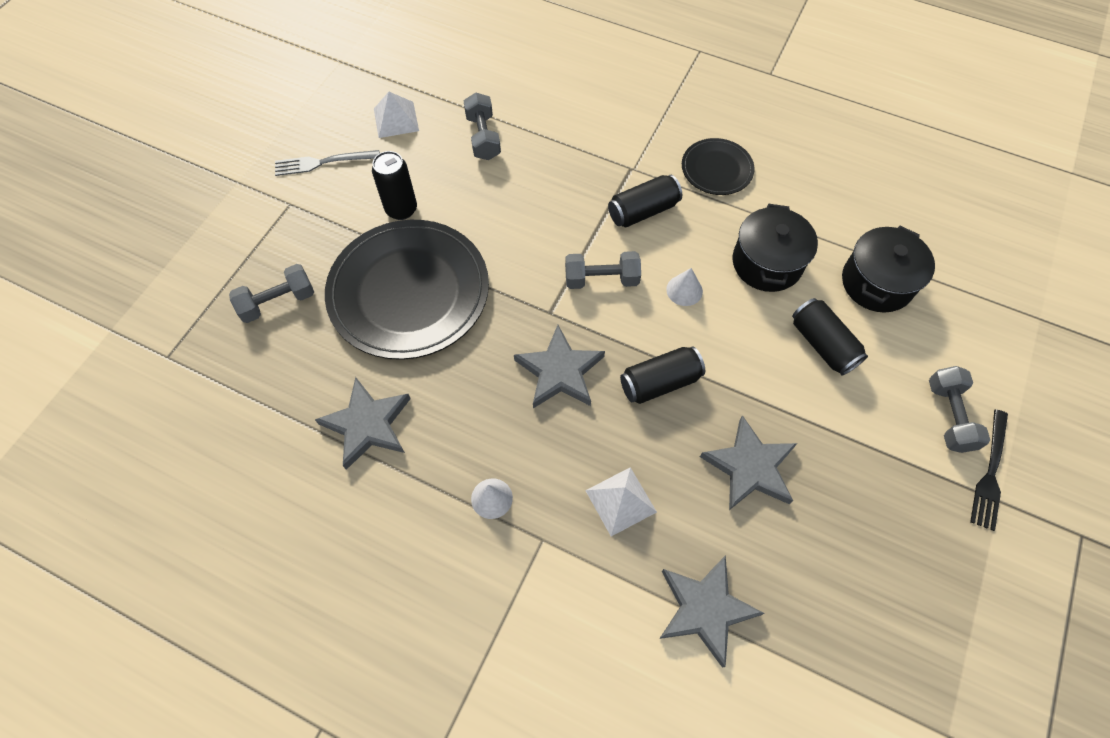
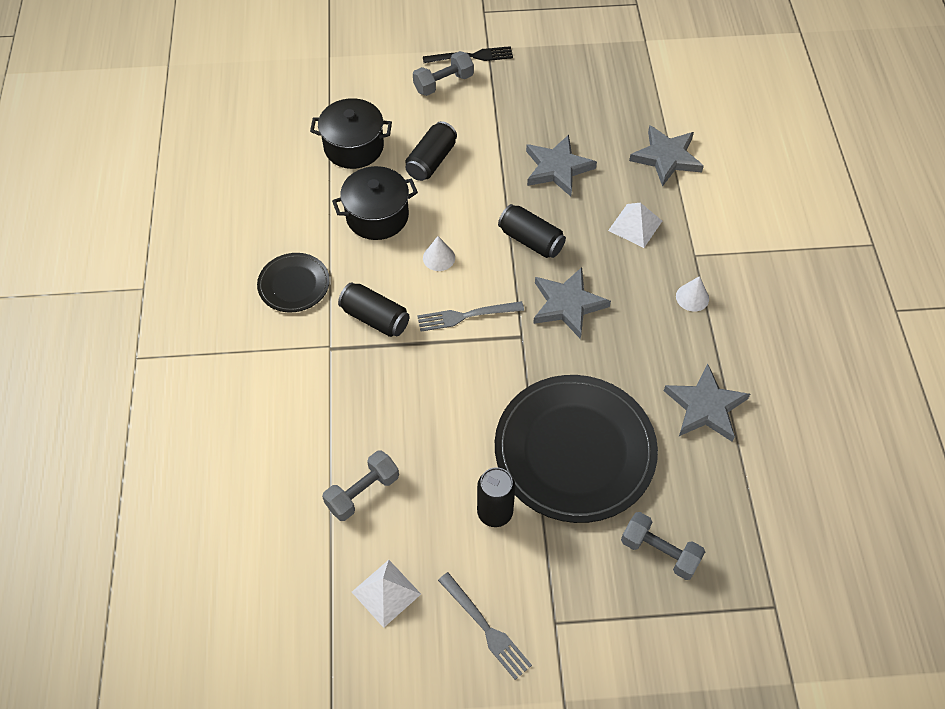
camera: 120 degrees left, 5 degrees down
grey dumbbell [565,251,641,289] -> grey fork [417,301,524,332]

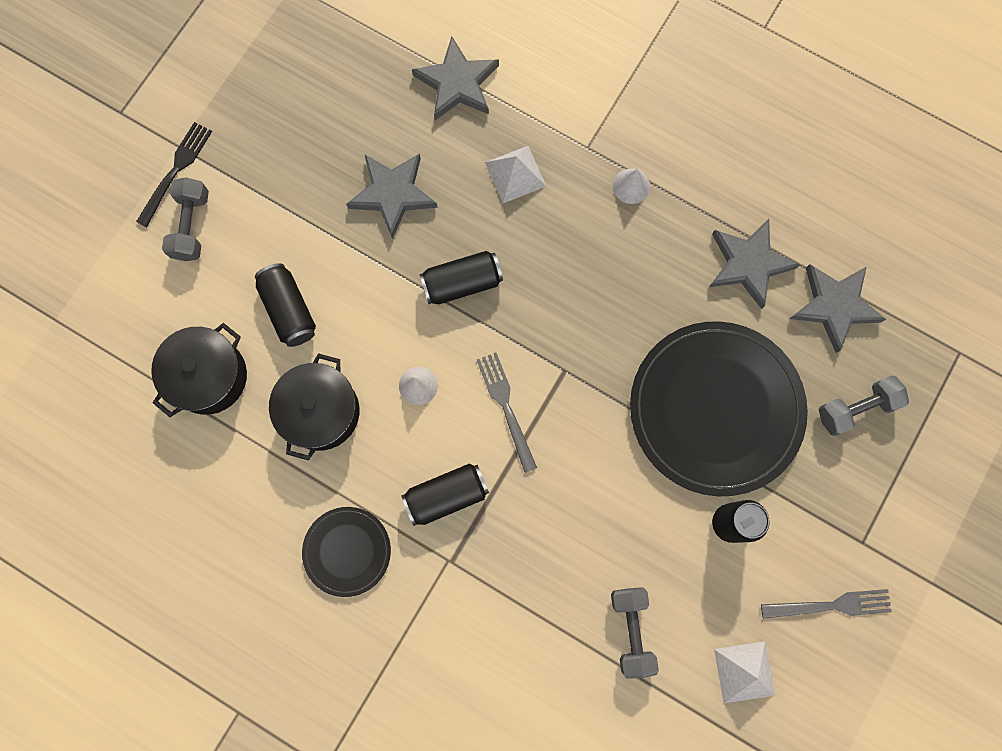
camera: 55 degrees left, 20 degrees up
grey fork [417,301,524,332] -> grey fork turned 135 degrees clockwise [477,353,537,473]
grey star [533,267,611,339] -> grey star moved to [790,264,886,353]

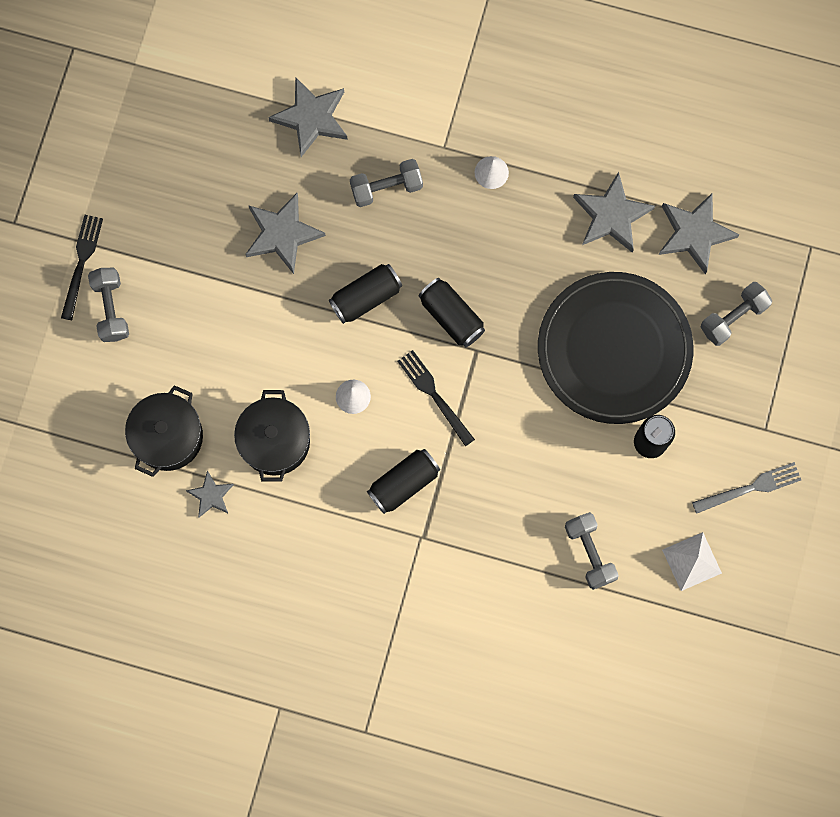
camera: 15 degrees left, 0 degrees up
black can [255,263,316,347] -> black can moved to [418,278,485,347]
black plate [302,507,391,597] -> none
grey fork [477,353,537,473] -> black fork [397,350,475,446]
white pyramid [485,146,546,203] -> grey dumbbell [350,159,423,207]
none -> grey star [186,470,234,517]

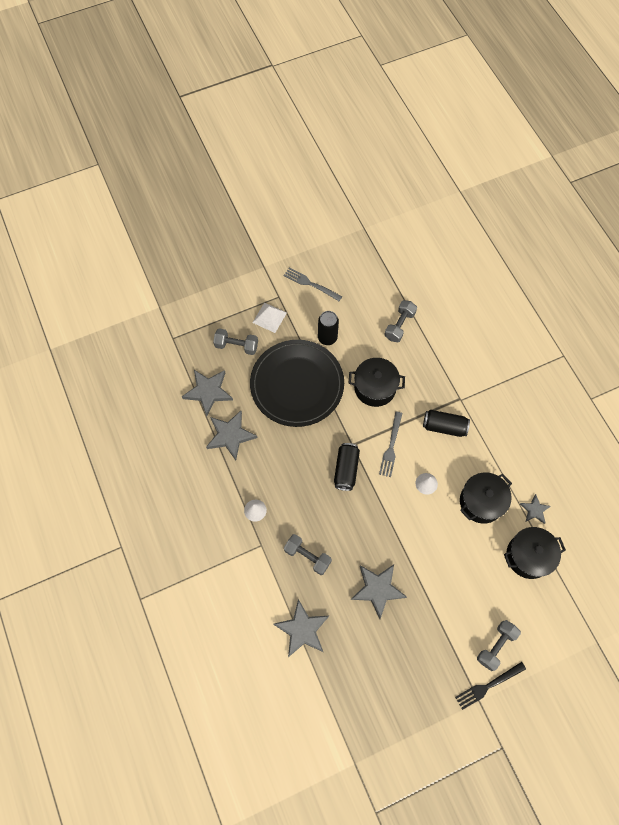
camera: 130 degrees left, 10 degrees down
black can [329,264,402,324] -> none
black fork [397,350,475,446] -> grey fork [379,412,403,477]
white pyramid [662,532,722,591] -> white pyramid moved to [252,302,287,333]
none -> black pot [349,358,405,407]

